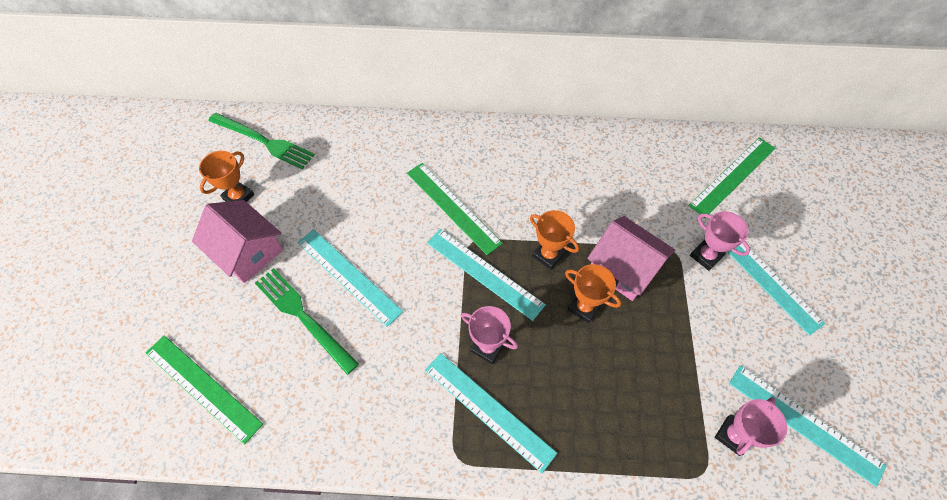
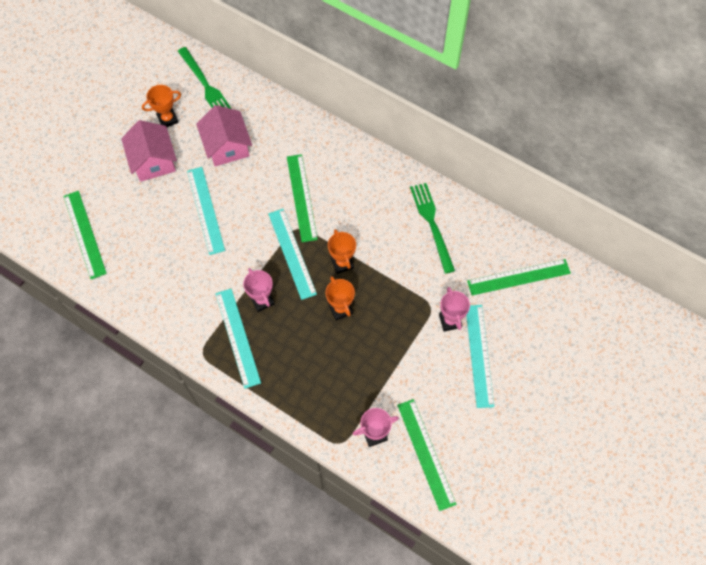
camera: 30 degrees right, 5 degrees up
green fork [255,268,359,375] -> green fork moved to [410,183,455,274]
pink house [587,216,675,301] -> pink house moved to [196,105,252,166]
turquoise ruler [729,366,886,487] -> green ruler [397,399,456,511]

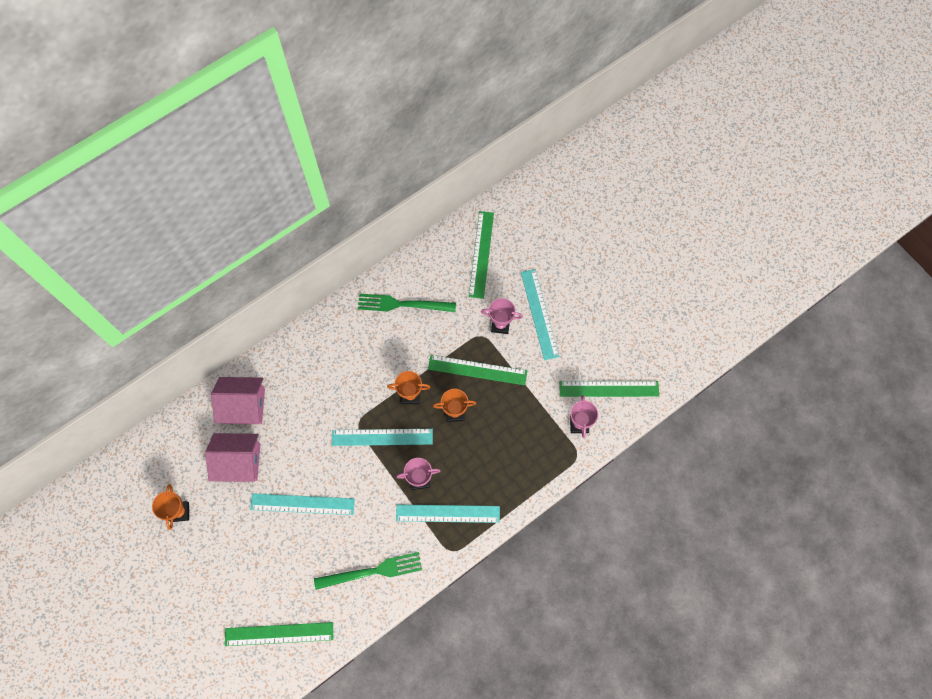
camera: 70 degrees left, 5 degrees up
pink house [121,120,177,182] -> pink house moved to [211,377,265,424]
green fork [178,47,232,109] -> green fork moved to [314,552,422,590]
green ruler [287,154,318,242] -> green ruler moved to [428,355,527,385]
turquoise ruler [466,305,494,408] -> turquoise ruler turned 60 degrees clockwise [521,269,559,360]

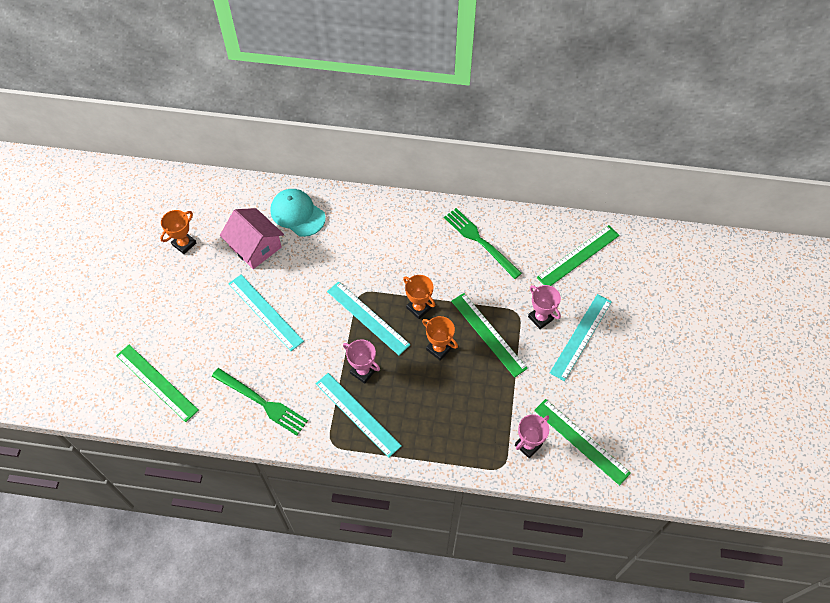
camera: 45 degrees right, 10 degrees down
pink house [211,377,265,424] -> turquoise cap [270,189,326,237]

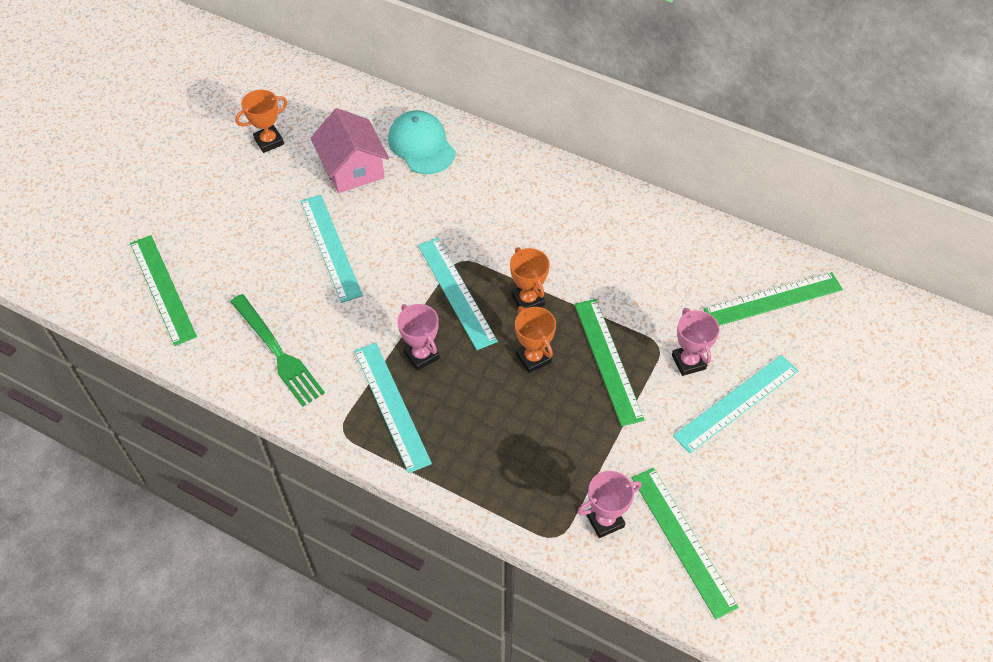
camera: 20 degrees right, 5 degrees down
green fork [444,208,522,279] -> none

